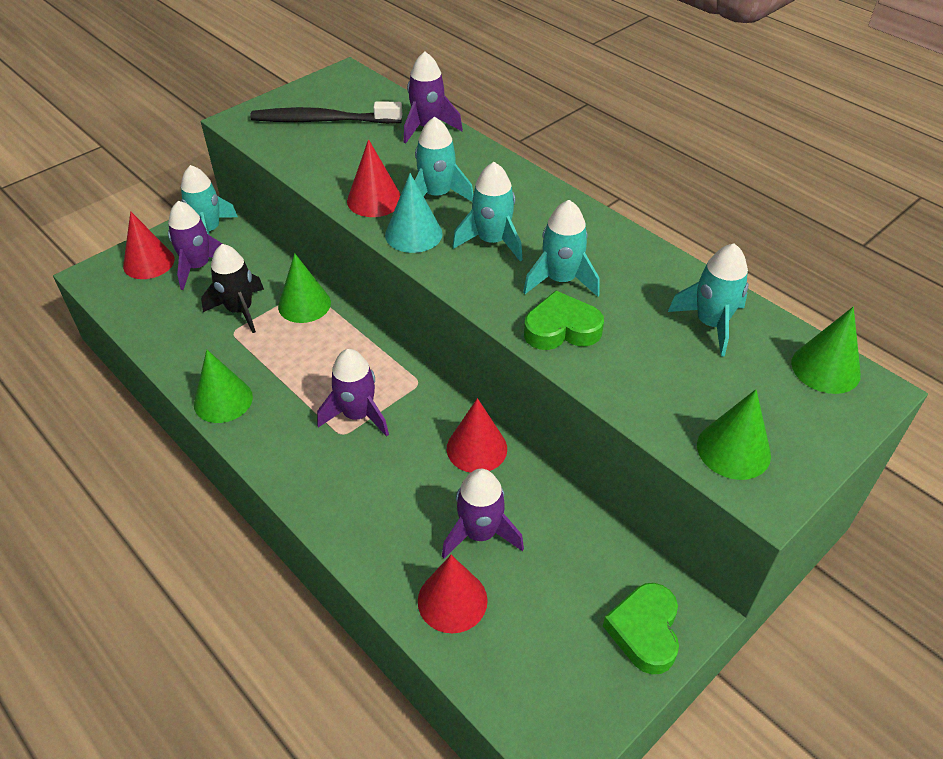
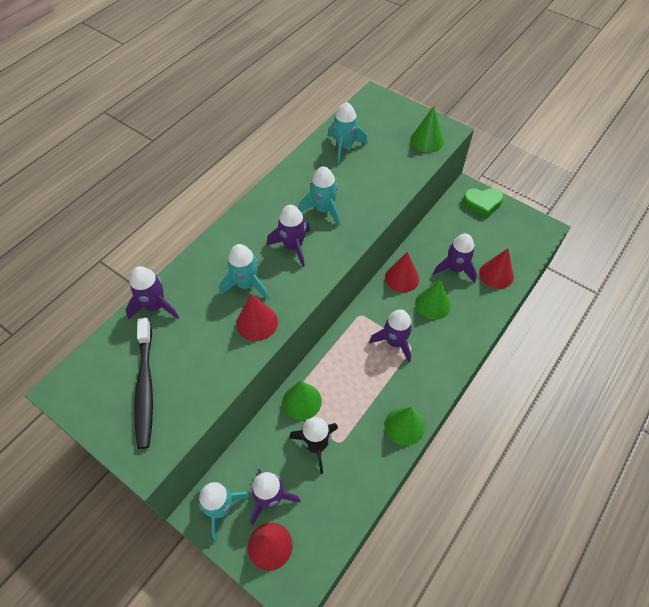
camera: 100 degrees left, 10 degrees up
turquoise cone [385,173,443,253] -> none
turquoise rocket [452,162,522,261] -> purple rocket [267,205,310,267]
green heart [524,291,604,350] -> none
green cone [791,307,861,394] -> green cone moved to [415,279,451,320]

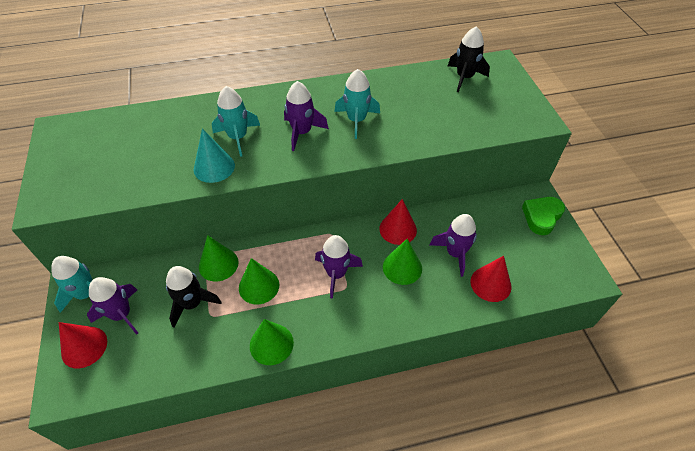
camera: 40 degrees right, 5 degrees down
purple rocket [125,266,179,320] -> none
black toothbrush [134,318,153,449] -> none
red cone [236,294,278,341] -> turquoise cone [194,128,235,183]
turquoise rocket [328,102,368,164] -> none
green cone [410,106,444,152] -> green cone moved to [239,258,279,304]
green heart [463,188,504,218] -> green heart turned 90 degrees clockwise [522,197,565,235]
none -> black rocket [448,26,490,92]

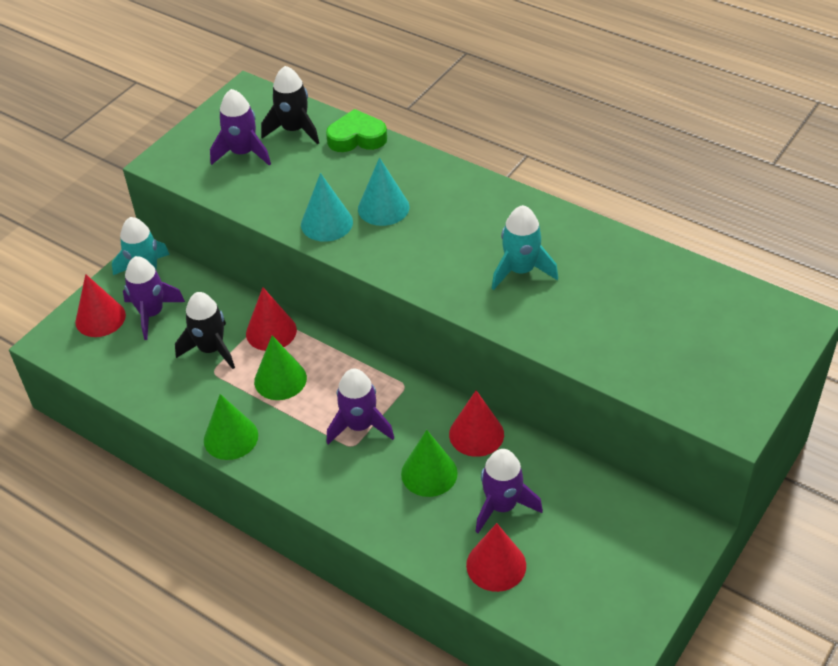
camera: 50 degrees right, 5 degrees down
green cone [199,235,239,282] -> red cone [246,287,297,351]
turquoise rocket [212,86,260,157] -> turquoise cone [358,157,409,226]
purple rocket [284,81,329,151] -> purple rocket moved to [210,89,271,166]
black rocket [448,26,490,92] -> black rocket moved to [261,66,319,145]
green heart [522,197,565,235] -> green heart moved to [326,109,387,152]

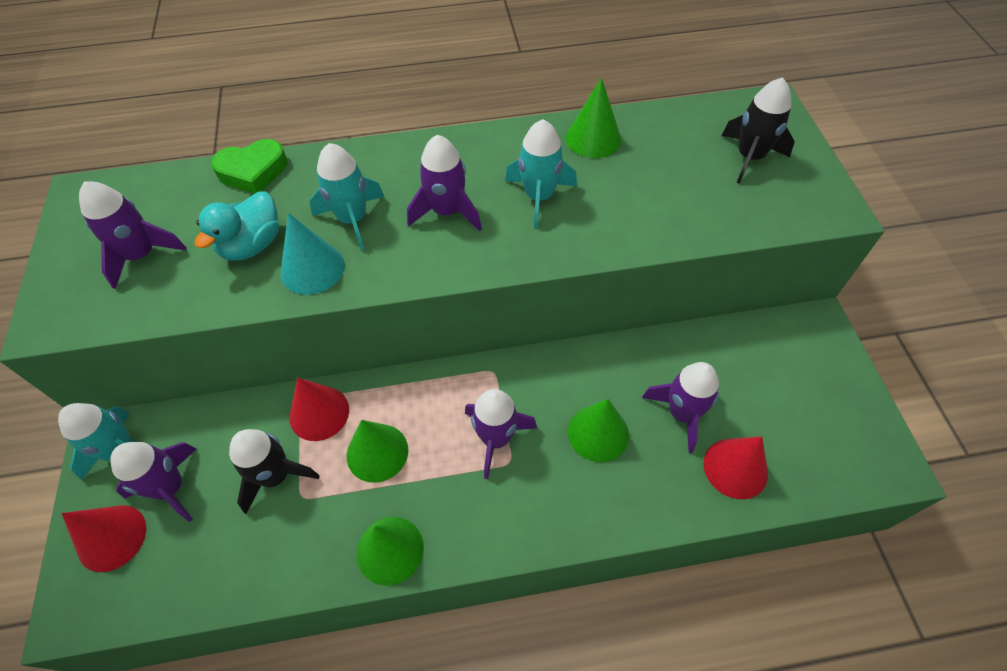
camera: 45 degrees left, 10 degrees up
black rocket [261,66,319,145] -> black rocket moved to [721,77,795,184]
green heart [326,109,387,152] -> green heart turned 150 degrees counterclockwise [211,139,288,194]
turquoise cone [358,157,409,226] -> turquoise rocket [309,143,384,251]
red cone [449,390,504,457] -> none
none -> turquoise duck [194,191,279,261]
none -> purple rocket [407,135,482,231]
none -> green cone [566,78,621,158]

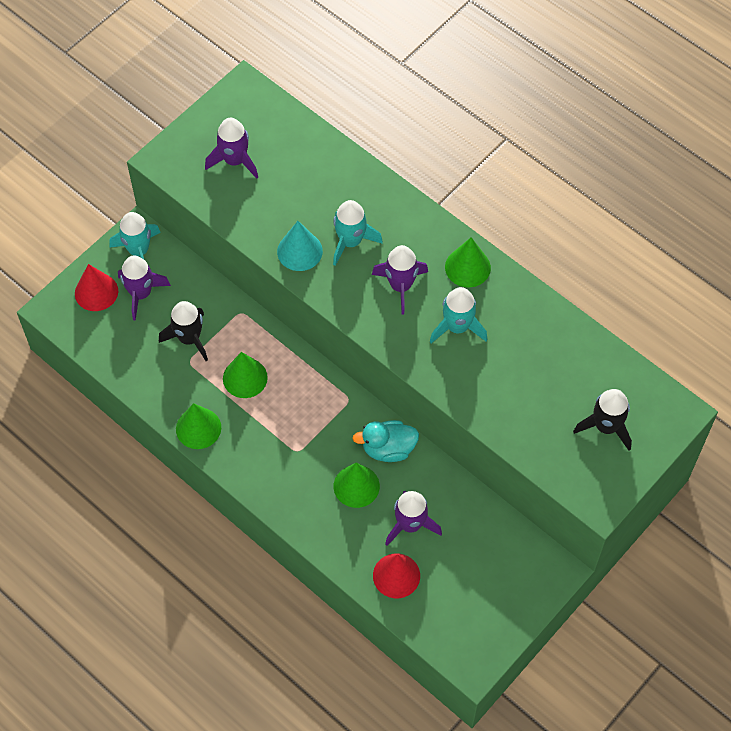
camera: 50 degrees right, 5 degrees up
turquoise duck [194,191,279,261] -> turquoise duck moved to [352,420,419,462]
green heart [211,139,288,194] -> none
red cone [290,378,349,441] -> none
purple rocket [465,389,537,479] -> none
green cone [566,78,621,158] -> green cone moved to [445,237,491,287]

